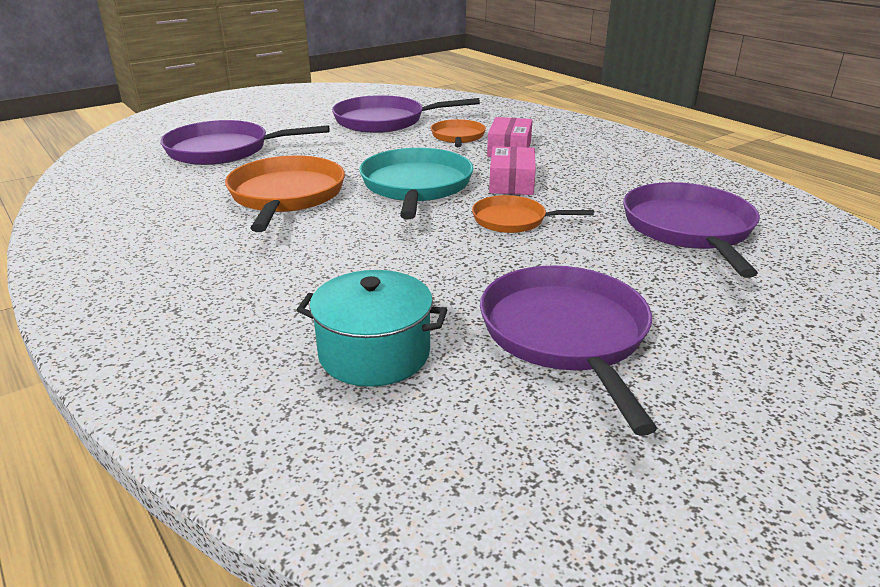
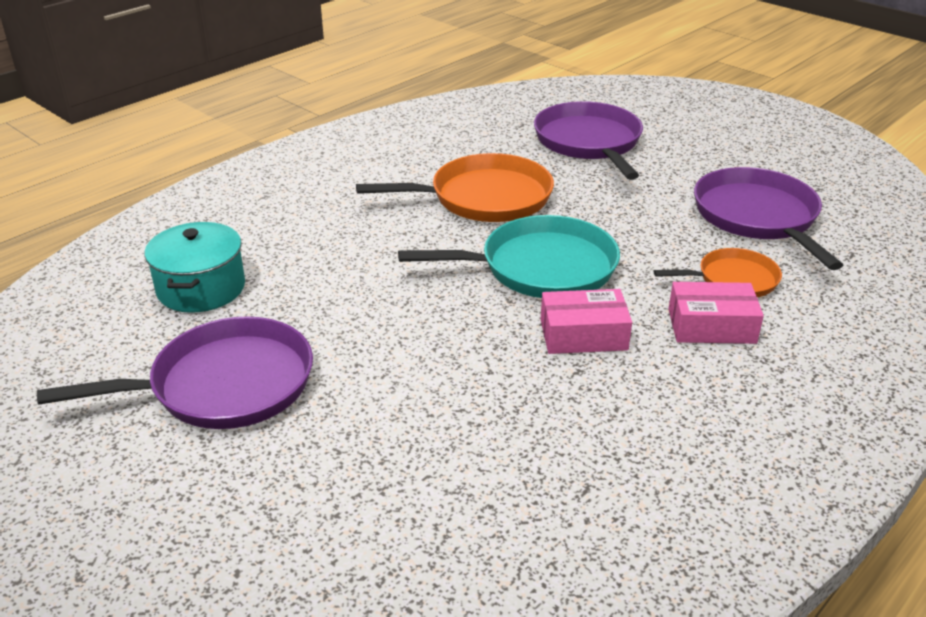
camera: 80 degrees right, 5 degrees up
orange pan [472,195,594,233] -> none
purple pan [623,182,760,278] -> none

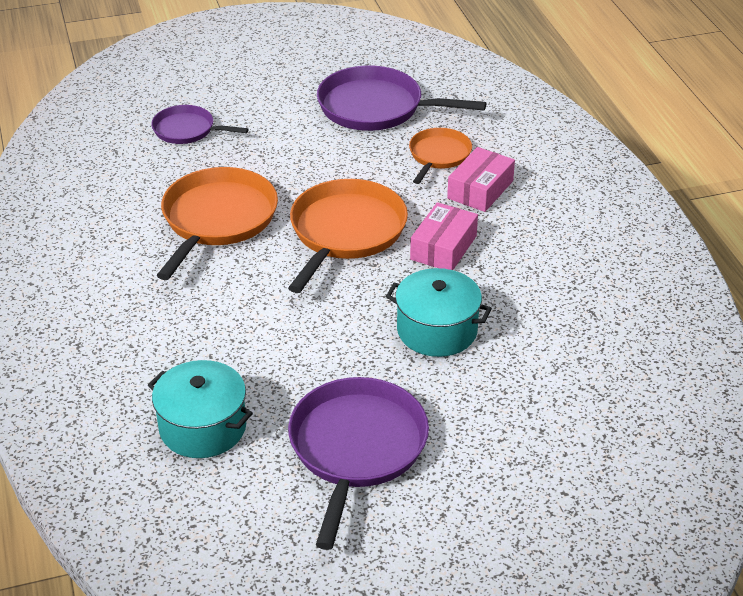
camera: 60 degrees left, 5 degrees up
turquoise pan [398,215,620,298] -> orange pan [288,179,408,293]
purple pan [534,101,643,180] -> purple pan [151,105,249,144], size x0.58
none -> turquoise pot [386,268,492,357]

